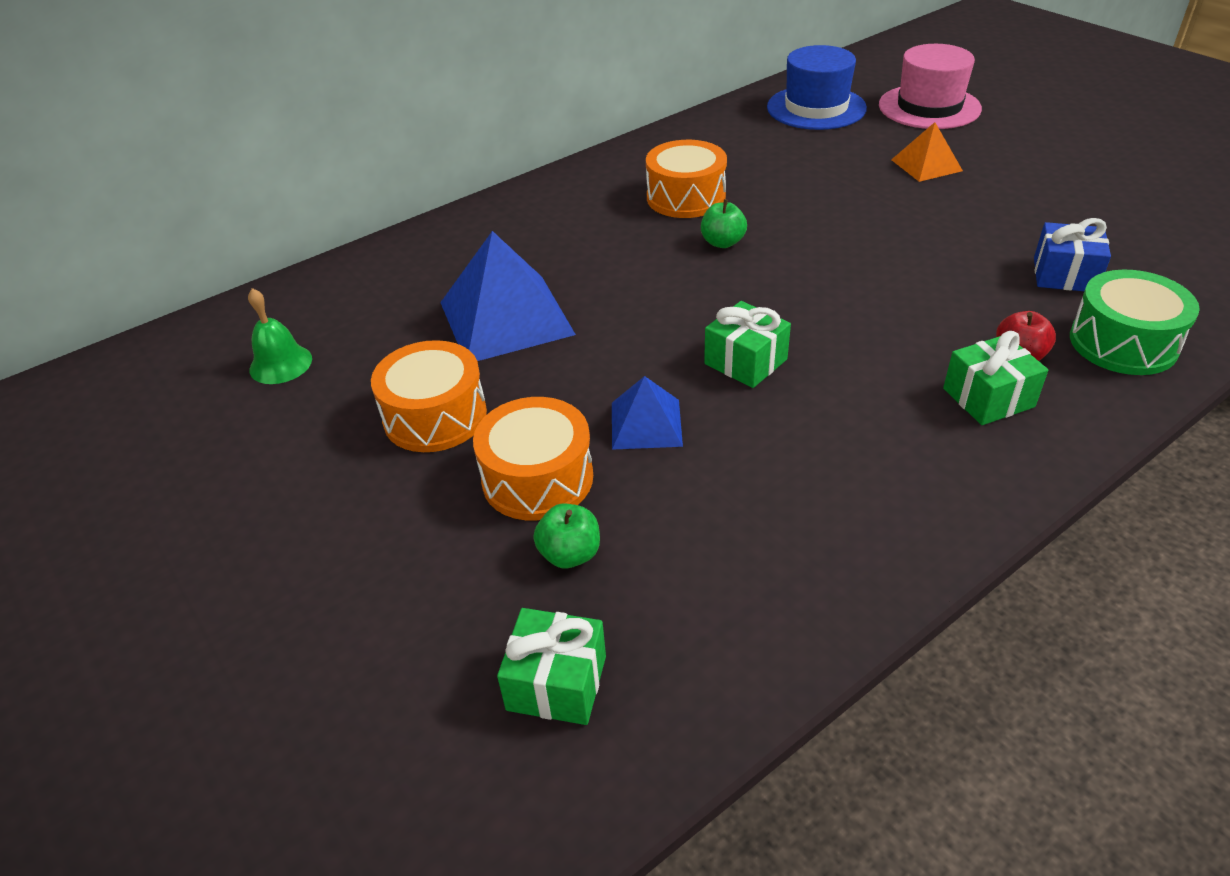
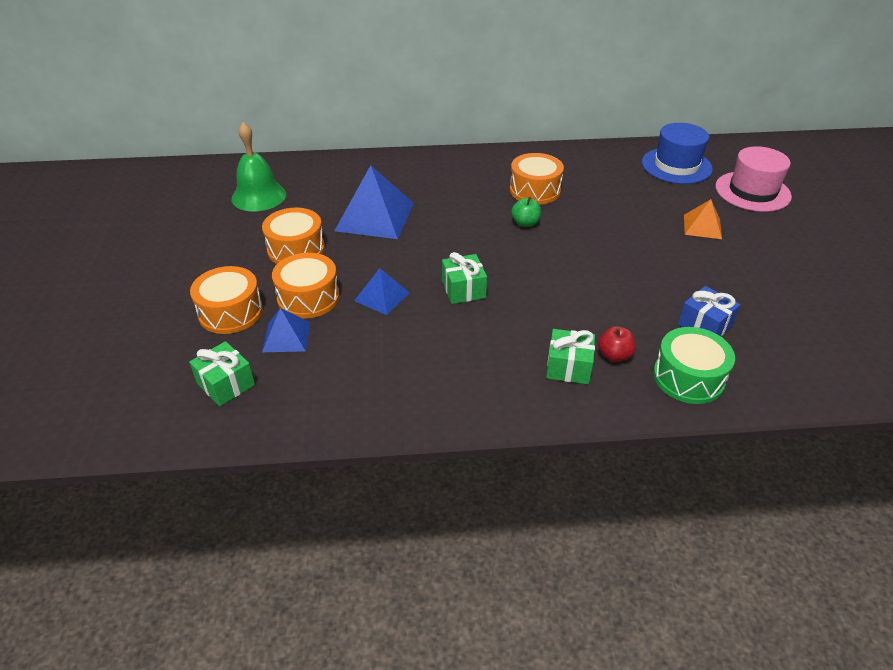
camera: 30 degrees right, 0 degrees up
green bell [248,288,312,384] -> green bell [231,122,286,212], size x1.62
green apple [533,504,600,568] -> blue pyramid [262,308,310,352]
none -> orange drum [190,266,263,334]

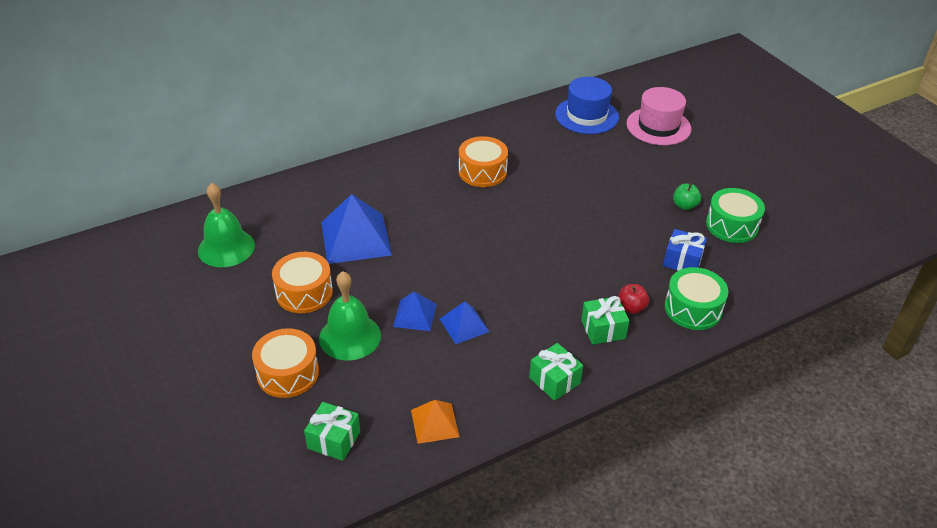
camera: 25 degrees left, 0 degrees up
blue pyramid [262,308,310,352] -> blue pyramid moved to [440,302,490,344]
orange drum [272,253,340,318] -> green bell [319,271,381,361]
green gift [442,252,487,304] -> green gift moved to [529,343,583,401]
green apple [512,197,541,227] -> green apple moved to [673,183,701,210]
orange pyramid [684,199,722,239] -> orange pyramid moved to [411,400,460,444]
none -> green drum [706,188,765,243]

